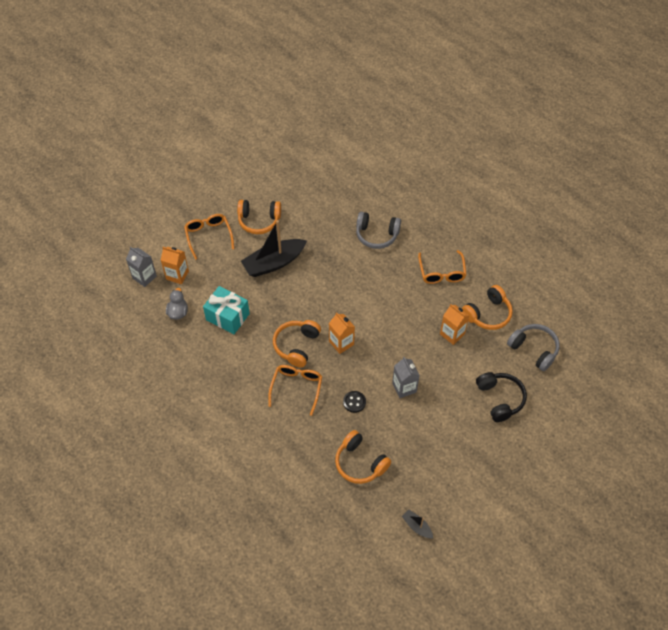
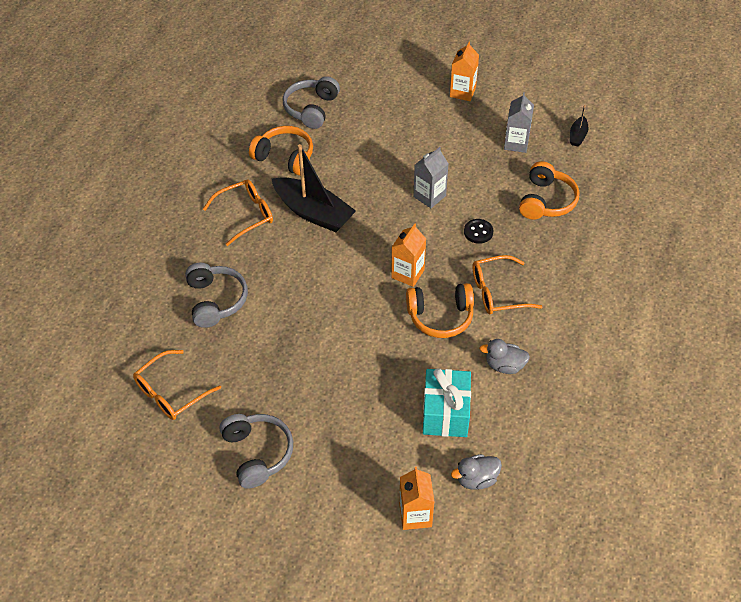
camera: 115 degrees left, 5 degrees down
grey carton [126,247,157,287] -> grey carton moved to [504,92,534,153]
orange glasses [184,214,234,260] -> orange glasses moved to [133,350,221,420]
orange headphones [237,200,281,234] -> grey headphones [219,414,293,489]
black boat [241,220,307,277] -> black boat moved to [272,144,356,232]
orange carton [440,304,469,345] -> orange carton moved to [450,42,479,101]
black headphones [476,372,527,422] -> none
none -> grey duck [479,339,530,374]

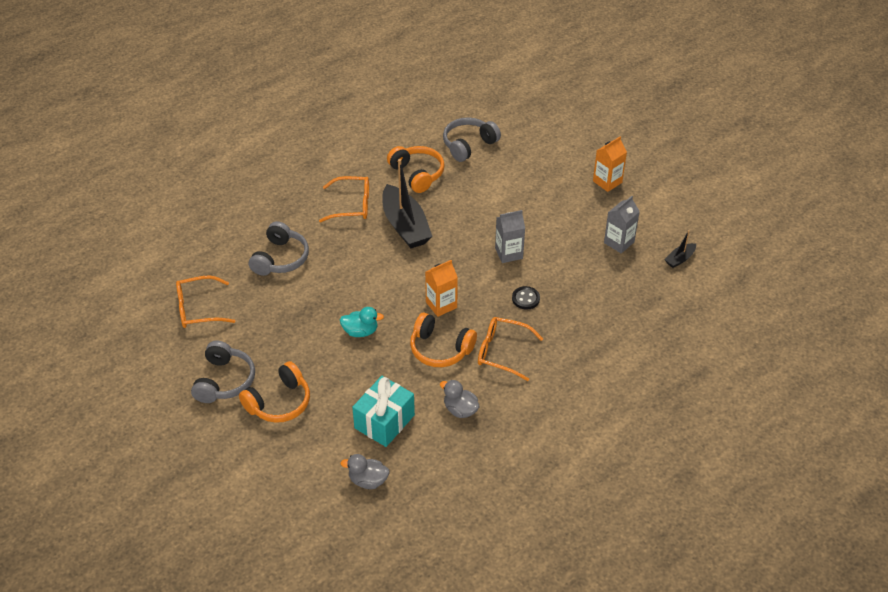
camera: 30 degrees right, 5 degrees down
orange carton [399,467,434,530] -> none
orange headphones [519,161,579,220] -> orange headphones moved to [239,361,310,423]
none -> turquoise duck [340,307,384,337]

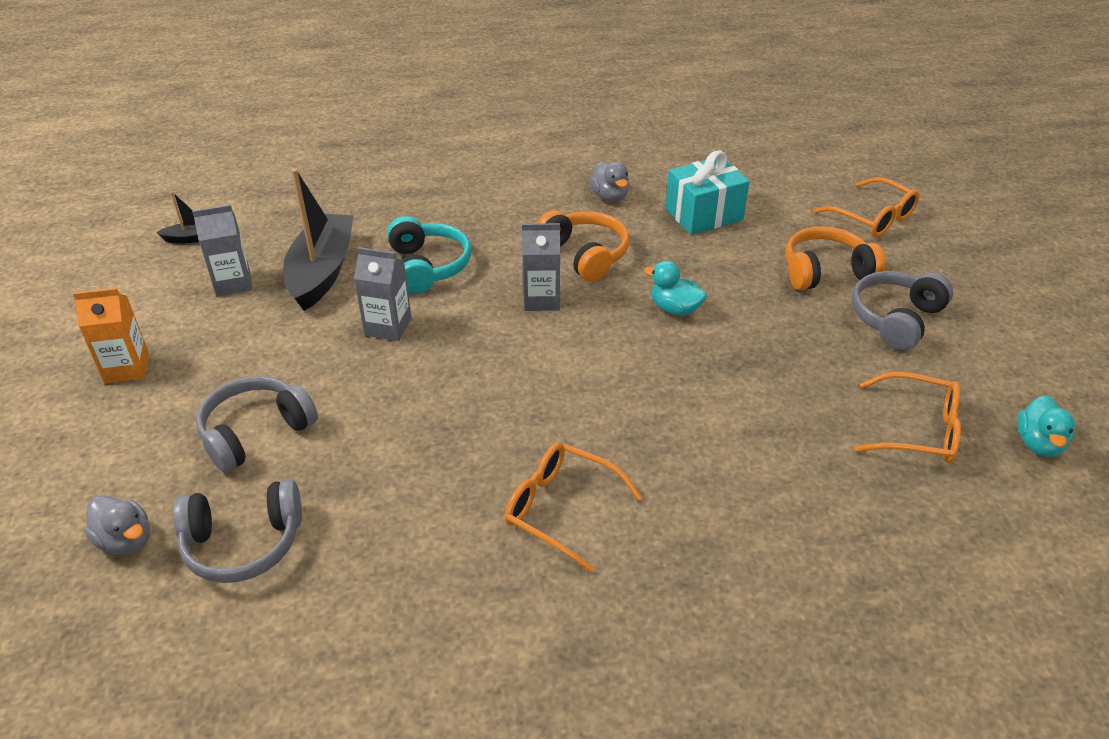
camera: 150 degrees left, 5 degrees down
grey headphones [249,221,309,276] -> grey headphones moved to [196,376,318,473]
grey duck [340,454,390,489] -> grey duck moved to [84,495,150,555]
black boat [382,159,433,248] -> black boat moved to [283,168,353,311]
orange headphones [387,146,445,193] -> none
orange carton [425,260,458,317] -> grey carton [522,223,560,311]
orange glasses [478,317,543,381] -> orange glasses moved to [813,177,920,237]
black button [512,286,540,310] -> turquoise headphones [387,216,471,294]
none -> turquoise duck [1017,396,1075,457]

